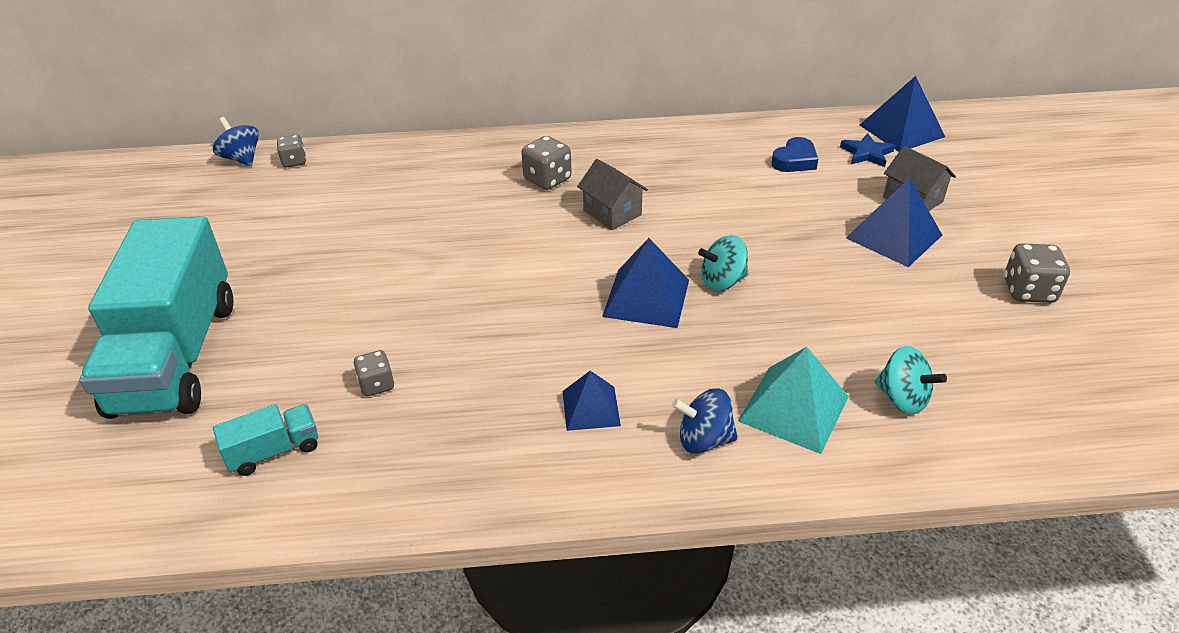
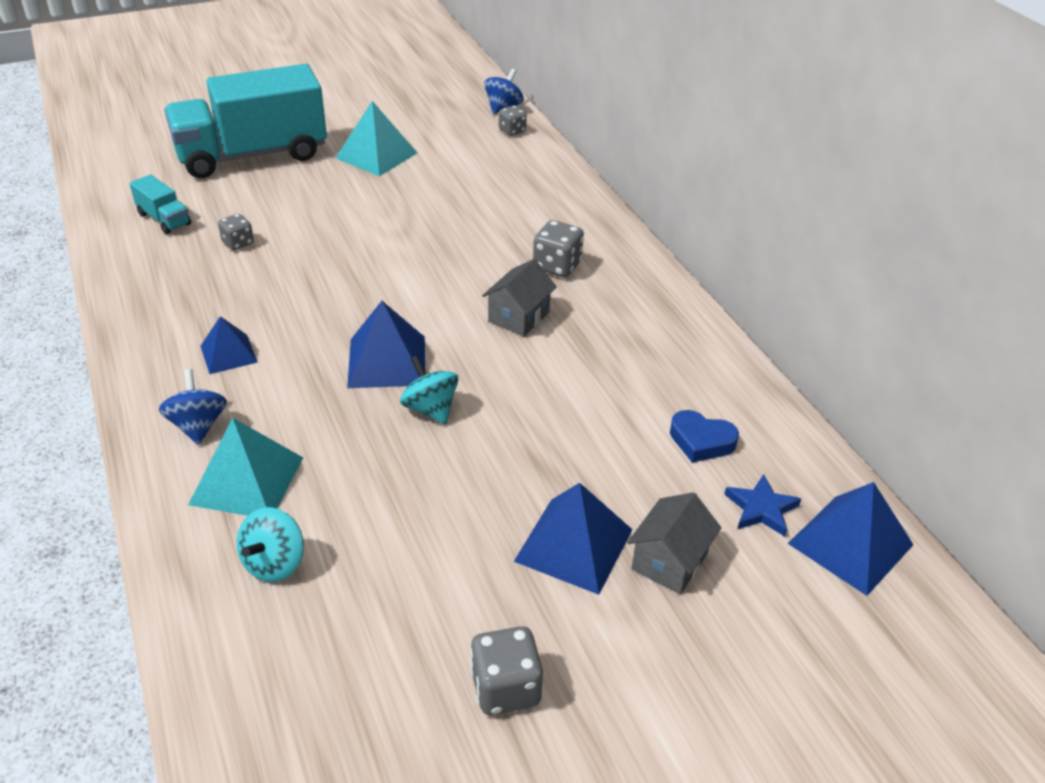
camera: 70 degrees right, 0 degrees up
none -> turquoise pyramid [336,101,417,176]

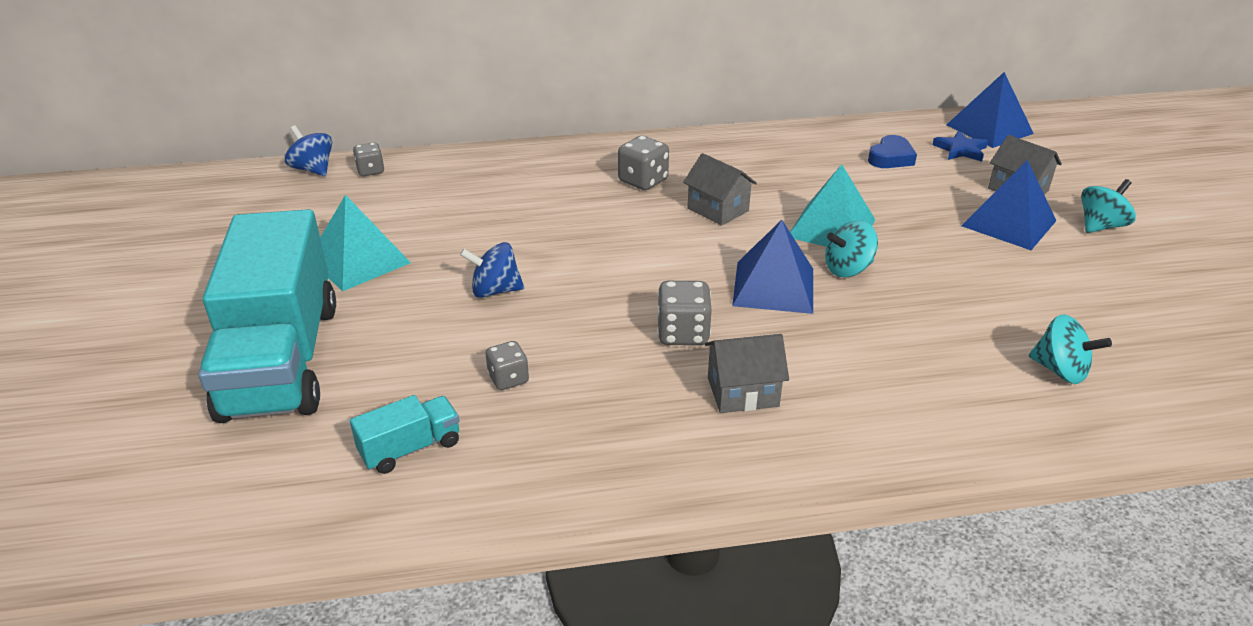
camera: 75 degrees left, 5 degrees down
blue spinning top [159,369,227,445] -> blue spinning top moved to [460,242,524,298]
turquoise pyramid [188,418,303,516] -> turquoise pyramid moved to [790,164,875,247]
blue pyramid [201,316,258,374] -> grey house [705,334,789,413]
grey dice [470,626,543,715] -> grey dice moved to [657,281,712,345]
none -> turquoise spinning top [1081,179,1136,233]

